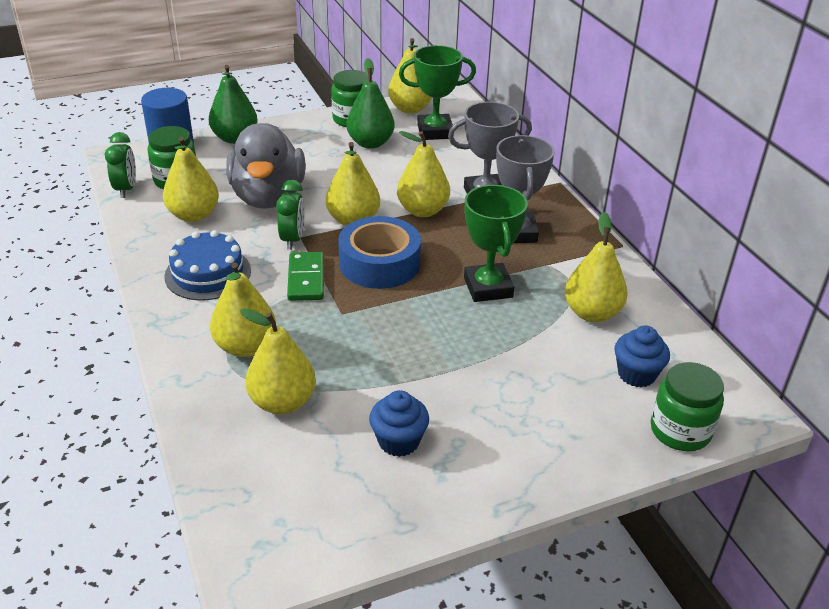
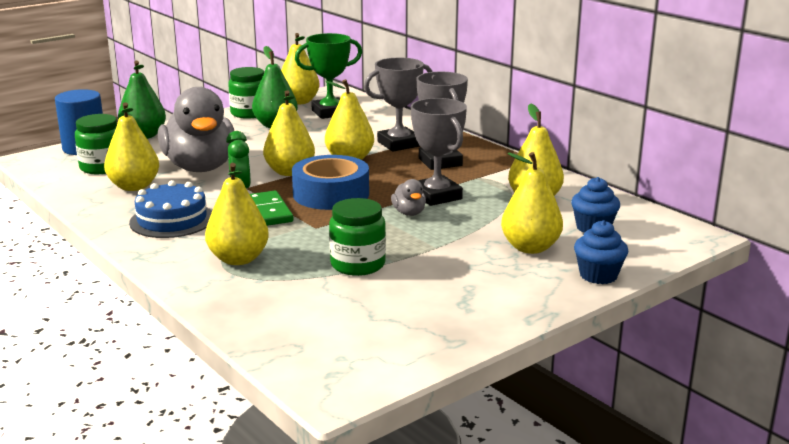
camera: 15 degrees left, 15 degrees down
green clock [105,132,136,198] -> none
yellow pear [240,308,316,414] -> yellow pear moved to [501,152,563,254]
blue cupcake [369,390,429,457] -> blue cupcake moved to [574,220,628,284]
green trophy [464,185,528,302] -> grey trophy [411,98,467,206]
green jar [651,362,724,451] -> green jar moved to [329,198,386,276]
none -> grey duck [391,179,426,216]

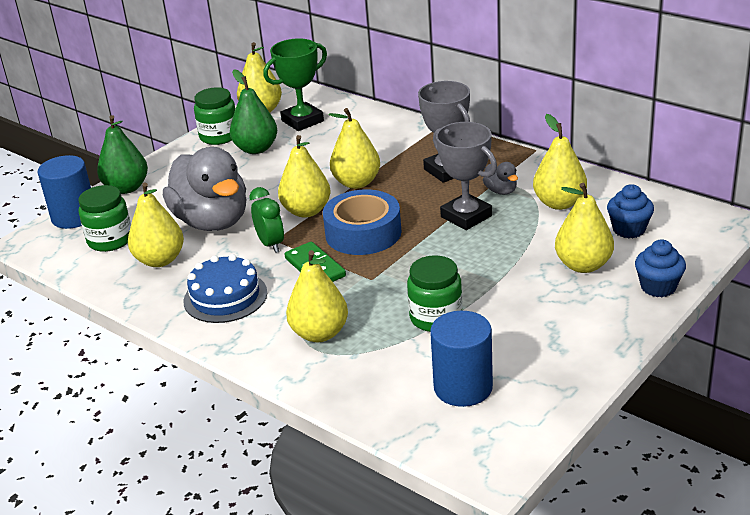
camera: 10 degrees left, 10 degrees up
grey trophy [364,58,433,151] -> none
grey duck [391,179,426,216] -> grey duck moved to [483,162,518,195]
none -> blue cylinder [430,311,493,407]

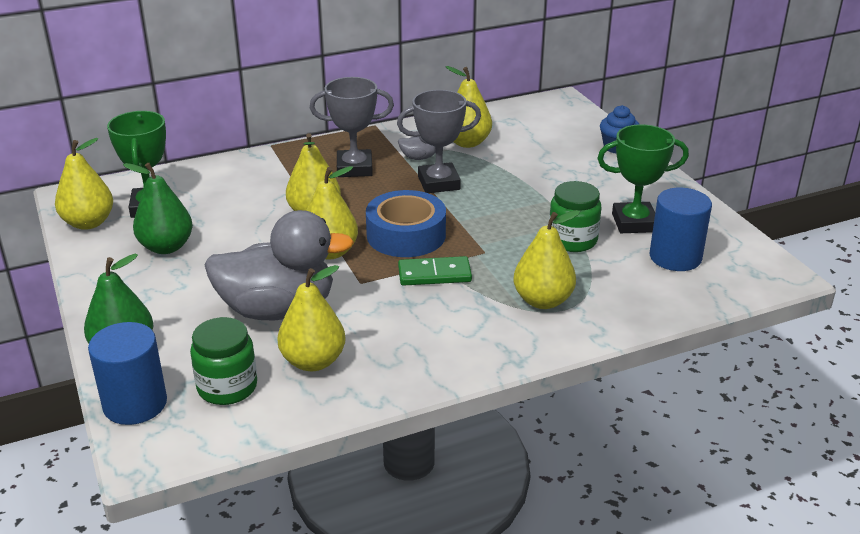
camera: 65 degrees left, 0 degrees up
blue cake [183,254,267,323] -> none
green jar [194,87,235,145] -> none
green clock [249,187,284,253] -> none
yellow pear [555,183,614,273] -> none
blue cupcake [607,184,654,238] -> none
none -> green trophy [597,124,689,233]

